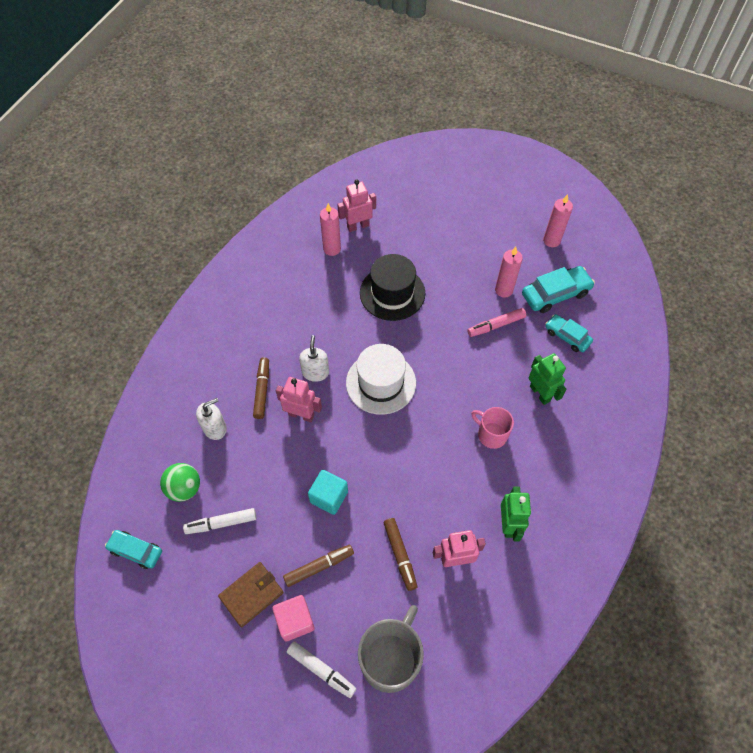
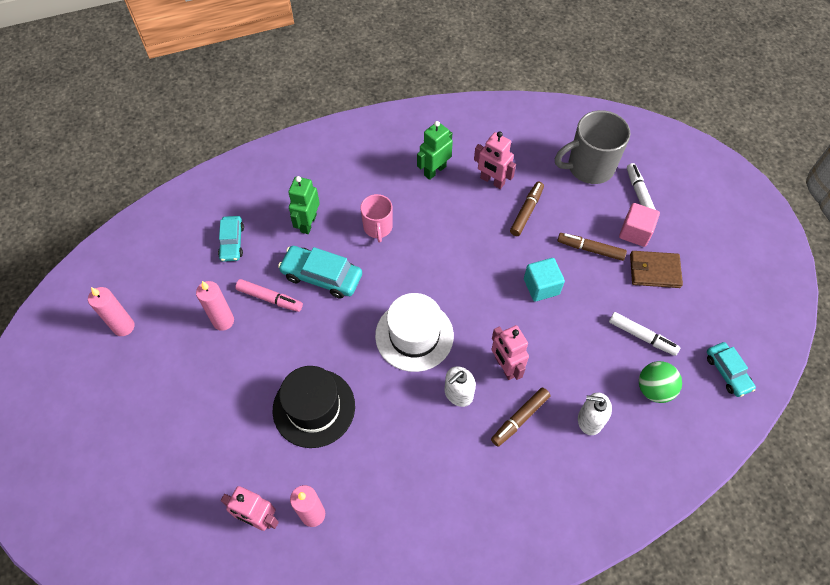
camera: 135 degrees left, 0 degrees up
turquoise car [522,266,595,313] -> turquoise car moved to [278,246,362,299]

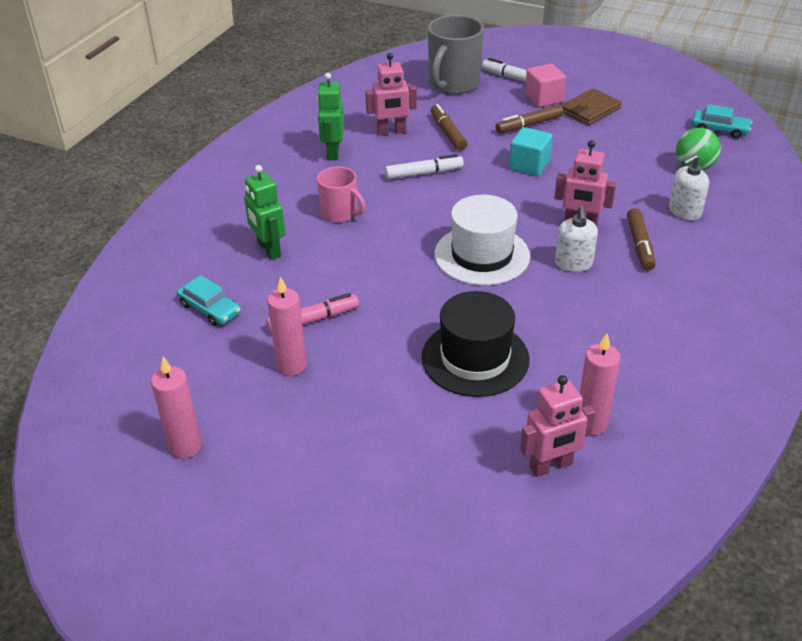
camera: 45 degrees left, 20 degrees down
turquoise car [278,246,362,299] -> none
white marker [609,312,680,356] -> white marker moved to [385,154,464,179]

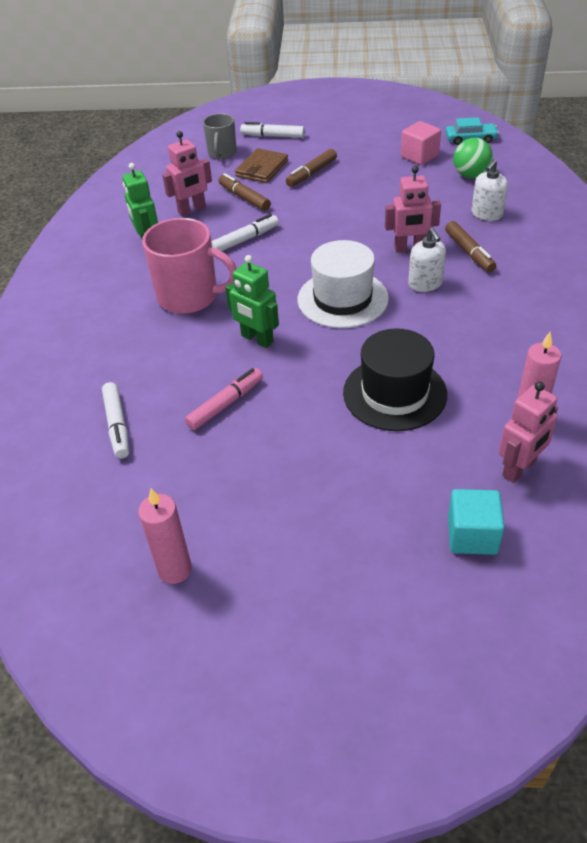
camera: 20 degrees left, 5 degrees up
turquoise car [177,275,241,326] -> white marker [102,382,129,459]
green robot [244,165,285,260] -> green robot moved to [225,255,279,348]
pink candle [267,276,307,376] -> none
pink mug [317,167,365,222] -> pink mug [142,218,237,314], size x1.68
grey mug [428,15,484,94] -> grey mug [203,113,237,159], size x0.59
turquoise cube [509,127,552,176] -> turquoise cube moved to [448,489,505,555]
pink cube [525,64,566,107] -> pink cube moved to [401,121,441,165]
brown wallet [561,88,622,125] -> brown wallet moved to [235,148,288,183]

